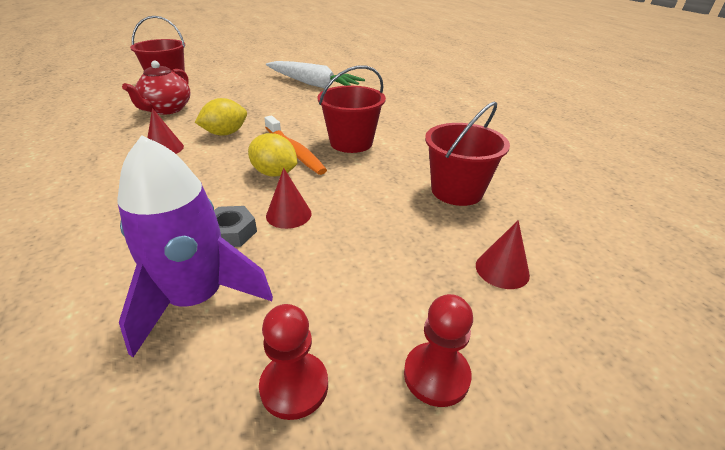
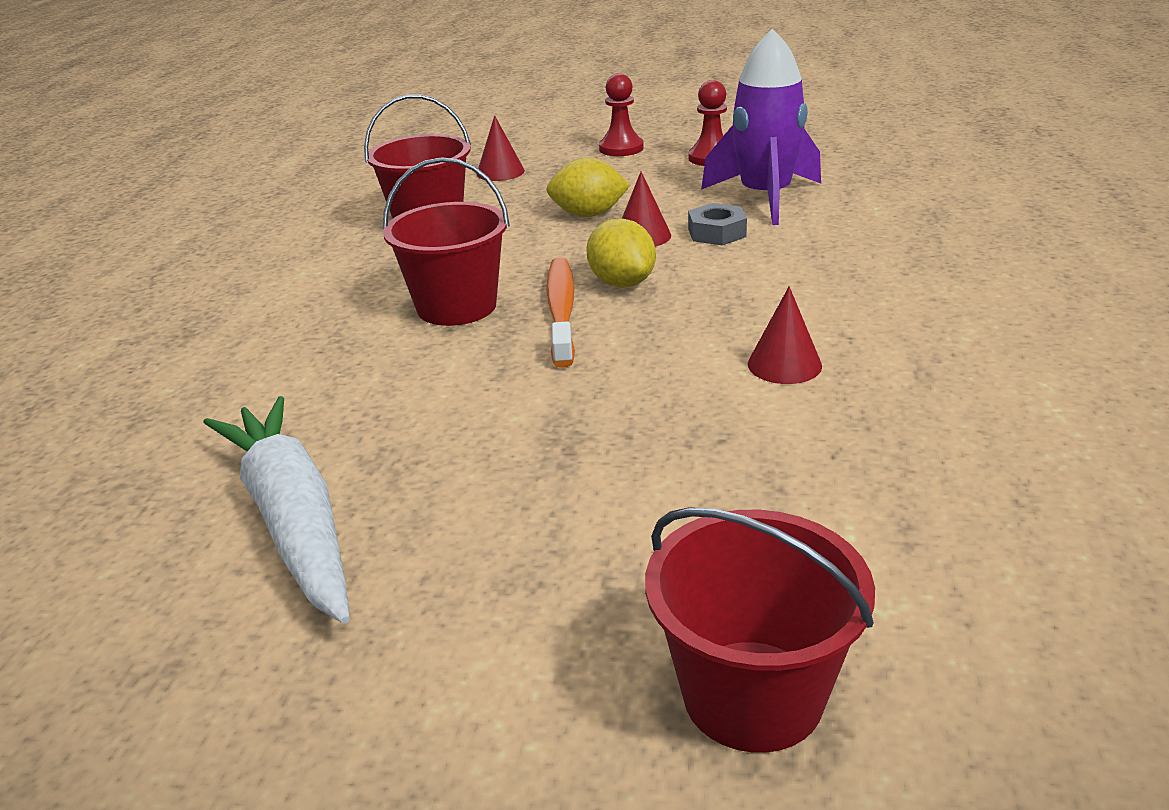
camera: 145 degrees left, 5 degrees down
red teapot [122,61,190,115] -> none
yellow lemon [195,98,247,136] -> yellow lemon moved to [546,158,630,217]

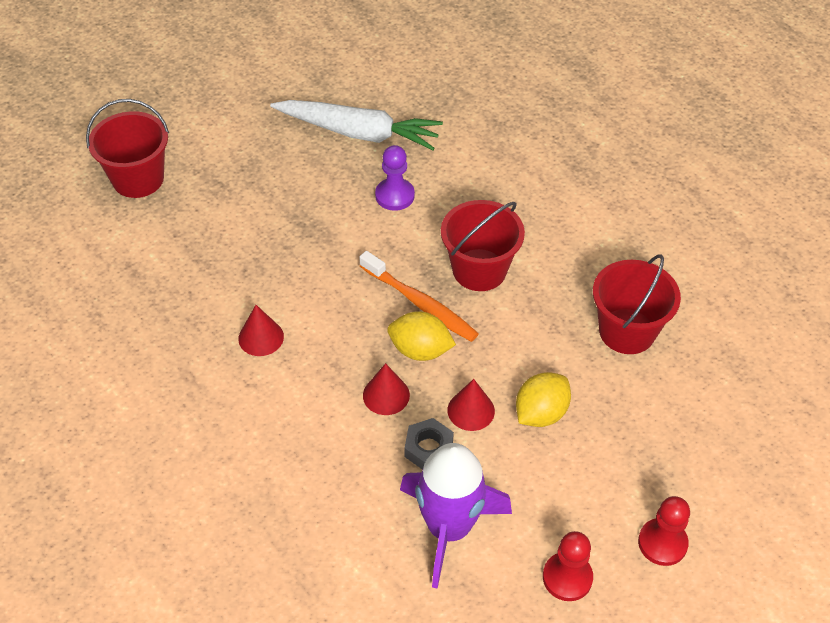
camera: 130 degrees right, 20 degrees up
red cone [477,115,525,181] -> red cone moved to [363,363,410,415]
none -> purple pawn [375,145,415,211]

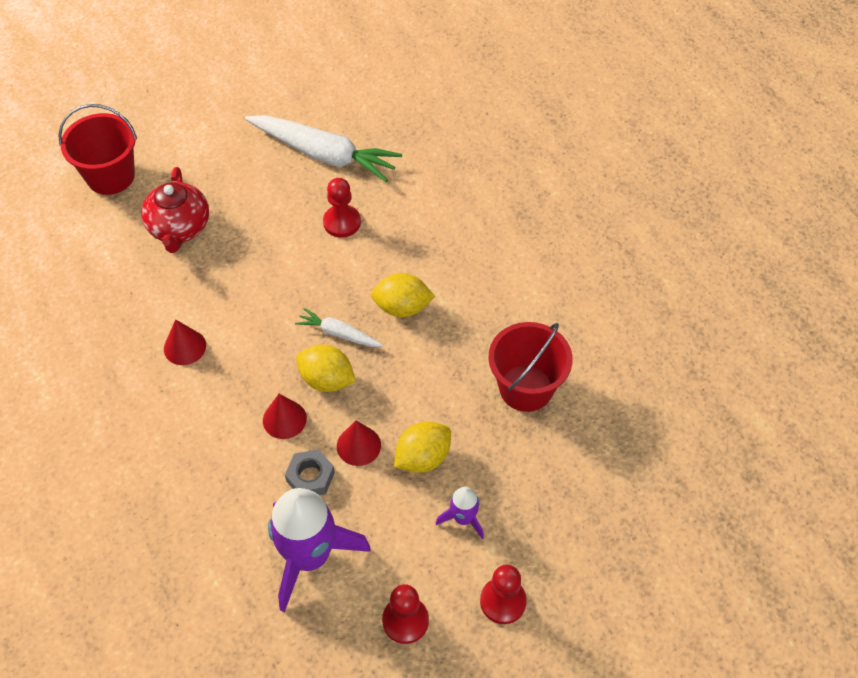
camera: 10 degrees right, 5 degrees up
orange toothbrush [359,251,479,342] -> white carrot [295,308,383,347]
purple pawn [375,145,415,211] -> red pawn [323,178,361,238]
red bucket [441,200,525,291] -> yellow lemon [371,273,435,317]
none -> red teapot [141,167,209,253]
none -> purple rocket [436,487,484,539]

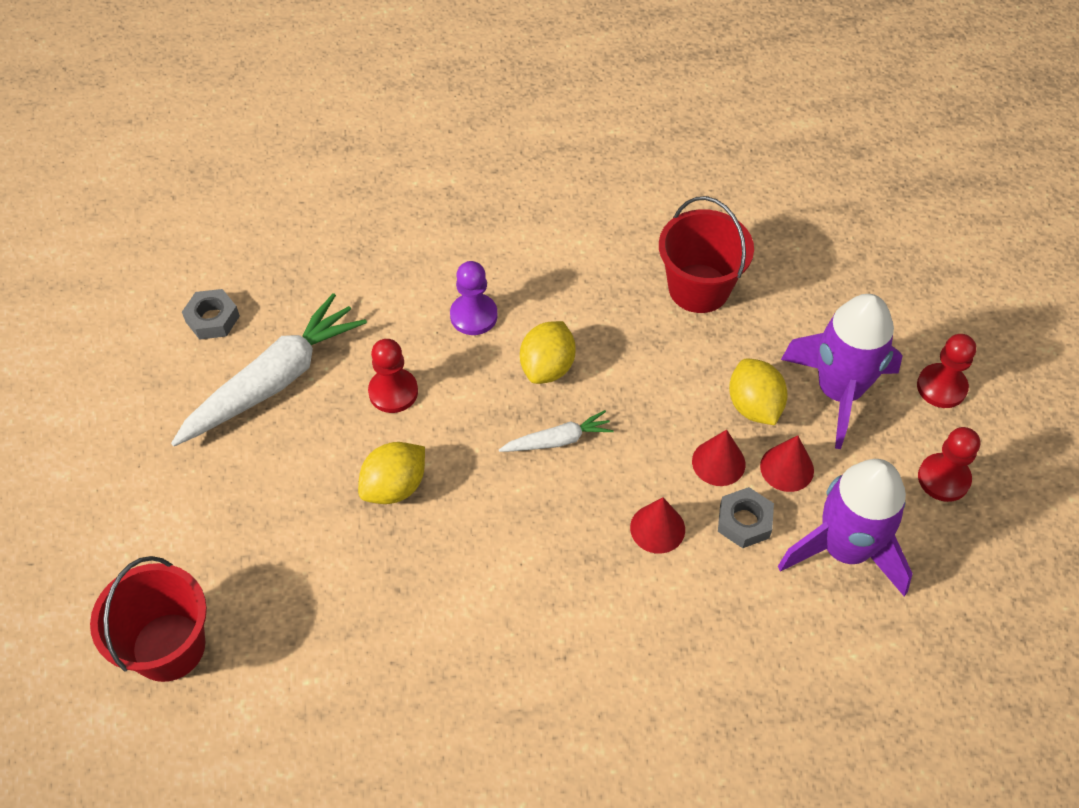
camera: 70 degrees left, 0 degrees up
red teapot [141,167,209,253] -> none
red cone [164,319,206,365] -> red cone moved to [760,435,814,492]
white carrot [295,308,383,347] -> white carrot turned 150 degrees counterclockwise [499,410,614,452]
yellow lemon [296,345,356,392] -> yellow lemon moved to [358,442,425,504]
purple rocket [436,487,484,539] -> purple rocket [781,294,903,449], size x2.10
none -> grey nut [182,289,240,340]
none -> purple pawn [450,261,498,335]

